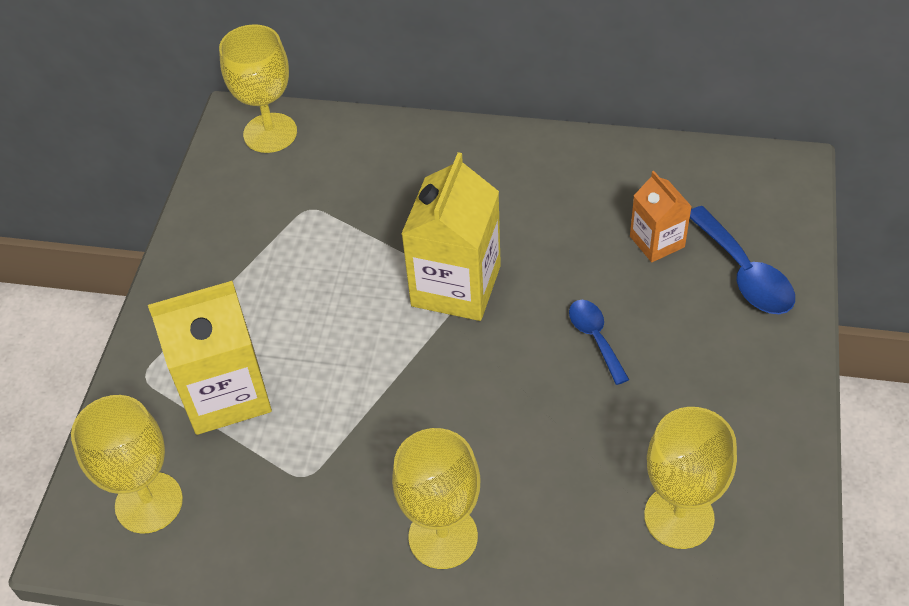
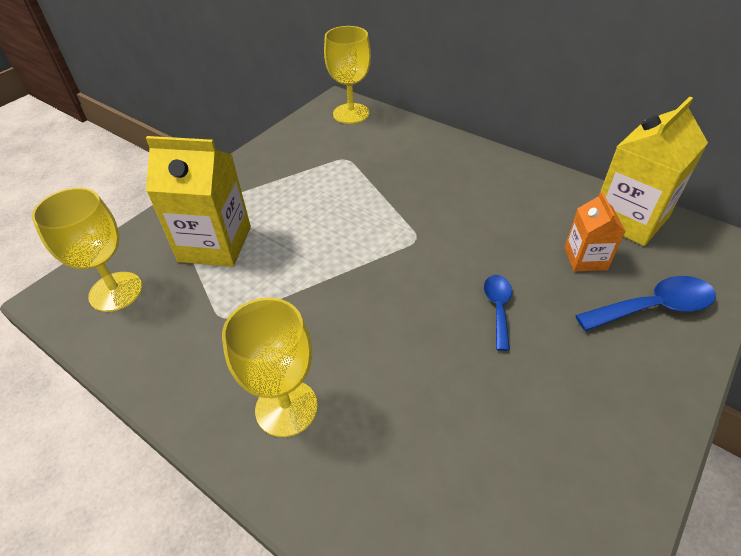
camera: 25 degrees right, 5 degrees down
yellow carton [401,152,501,321] -> yellow carton moved to [601,96,708,246]
yellow goblet [644,407,737,549] -> none
blue spoon [690,206,795,314] -> blue spoon turned 105 degrees counterclockwise [575,276,716,331]

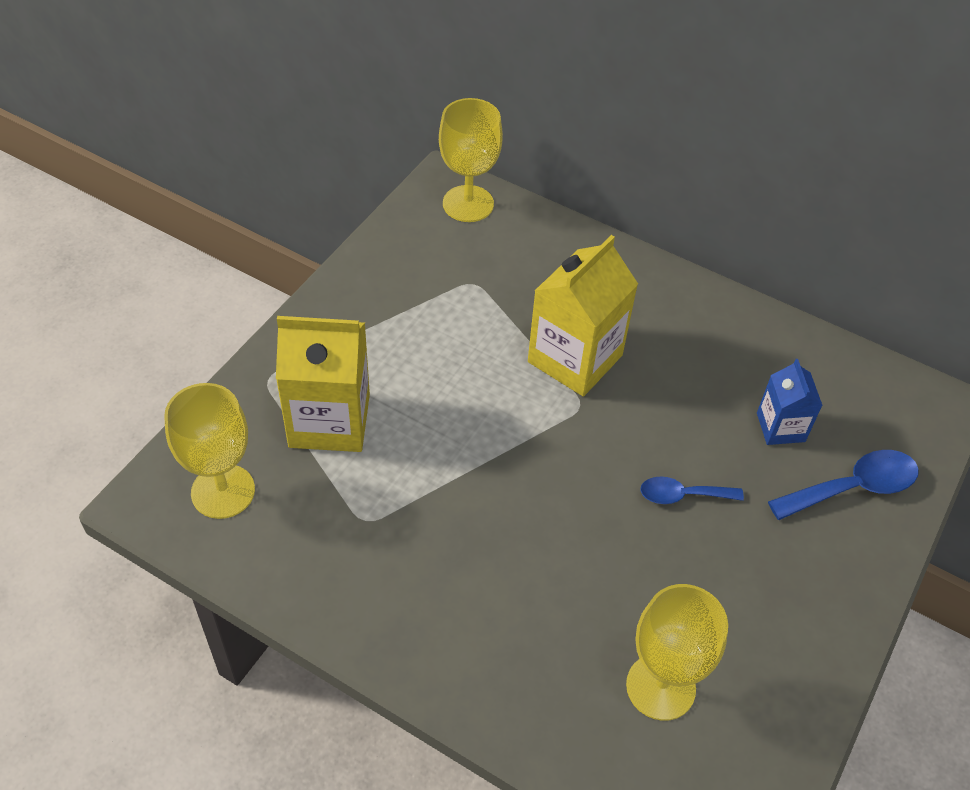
camera: 10 degrees left, 5 degrees up
yellow goblet [222,298,318,437] -> yellow goblet moved to [626,584,728,721]
blue spoon [484,275,512,351] -> blue spoon turned 90 degrees counterclockwise [640,476,744,504]
orange carton [564,191,626,271] -> blue carton [757,359,823,445]
yellow carton [601,96,708,246] -> yellow carton moved to [528,235,638,396]

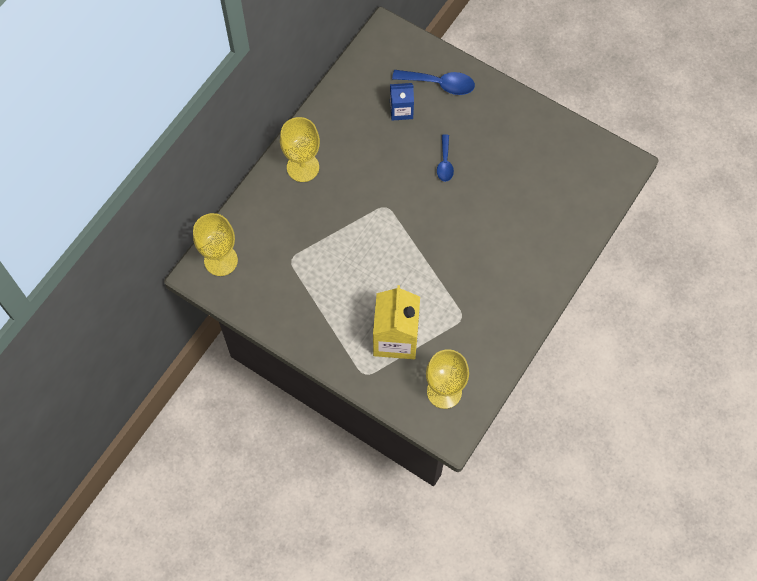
camera: 85 degrees left, 15 degrees up
yellow carton [528,235,638,396] -> none
yellow goblet [626,584,728,721] -> yellow goblet moved to [280,117,320,182]
blue spoon [768,450,919,520] -> blue spoon turned 120 degrees clockwise [392,70,475,95]

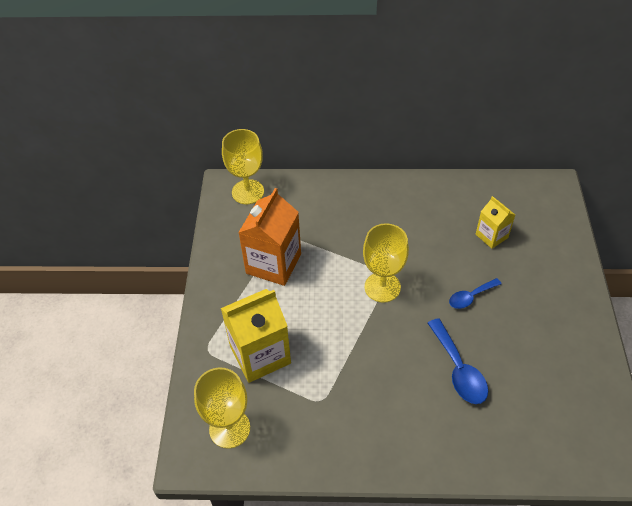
camera: 60 degrees right, 15 degrees down
yellow goblet [280,117,320,182] -> yellow goblet moved to [363,223,409,303]
blue carton [390,83,414,121] -> yellow carton [476,196,515,249]
blue spoon [392,70,475,95] -> blue spoon moved to [428,318,488,404]
none -> orange carton [238,188,301,286]

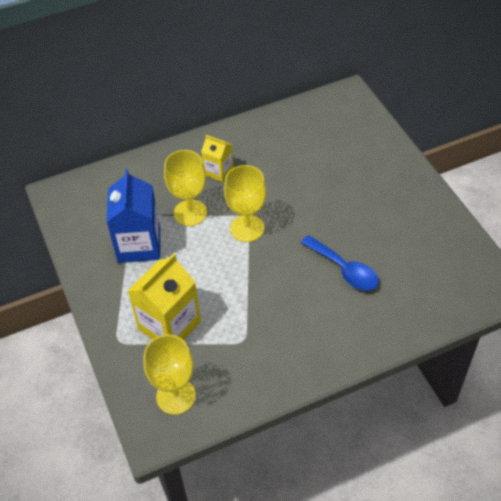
camera: 25 degrees left, 0 degrees up
yellow goblet [222,129,264,204] -> yellow goblet moved to [164,150,207,226]
orange carton [238,188,301,286] -> blue carton [107,169,160,263]
blue spoon [449,278,502,309] -> none
yellow carton [476,196,515,249] -> yellow carton moved to [201,135,233,182]

